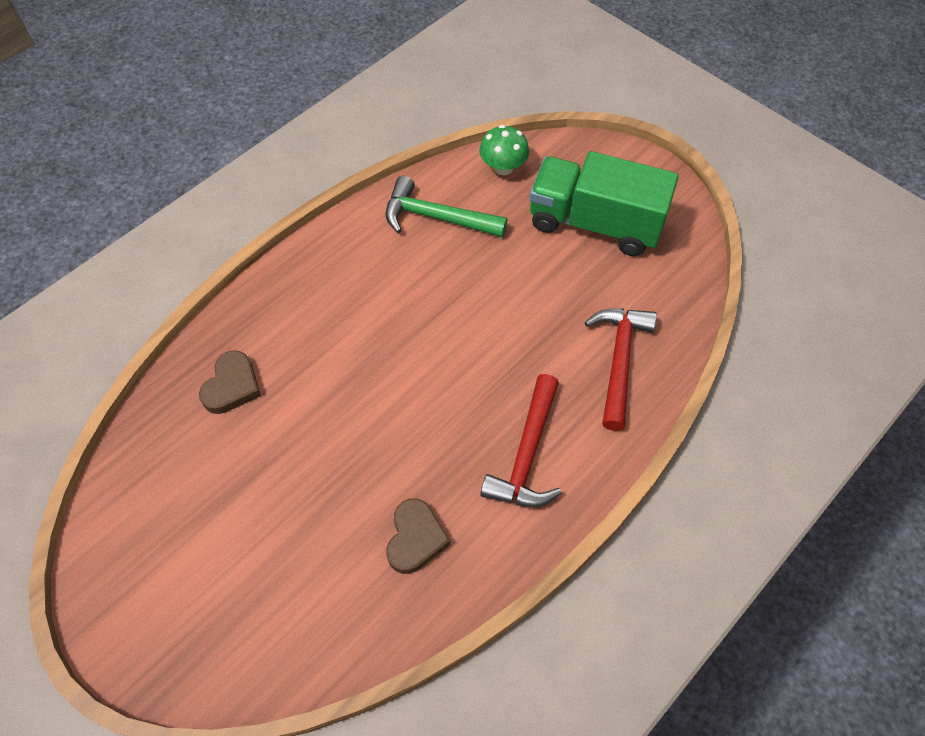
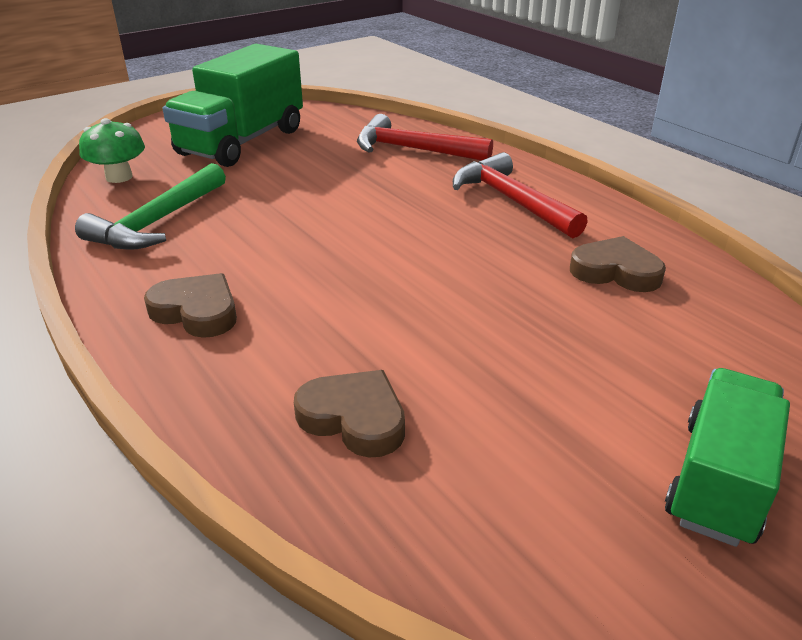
camera: 80 degrees left, 25 degrees down
red hammer [480,374,561,507] -> red hammer turned 150 degrees counterclockwise [453,152,588,238]
none -> brown heart [144,273,237,338]
none -> green truck [665,368,790,547]

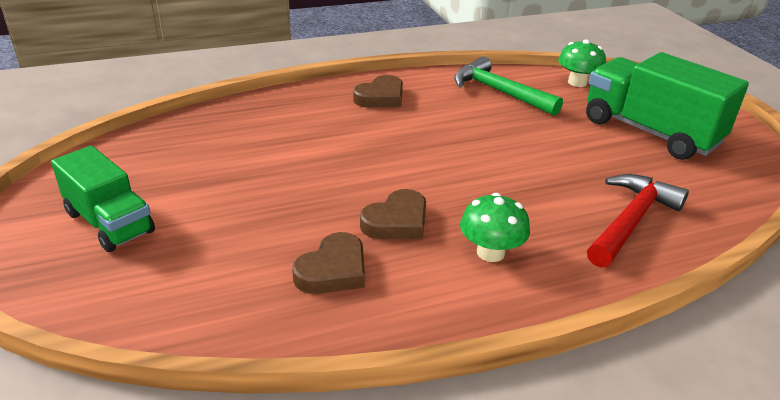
camera: 105 degrees right, 0 degrees up
brown heart [294,370,405,458] -> brown heart moved to [360,189,426,239]
red hammer [453,152,588,238] -> green mushroom [460,193,530,262]

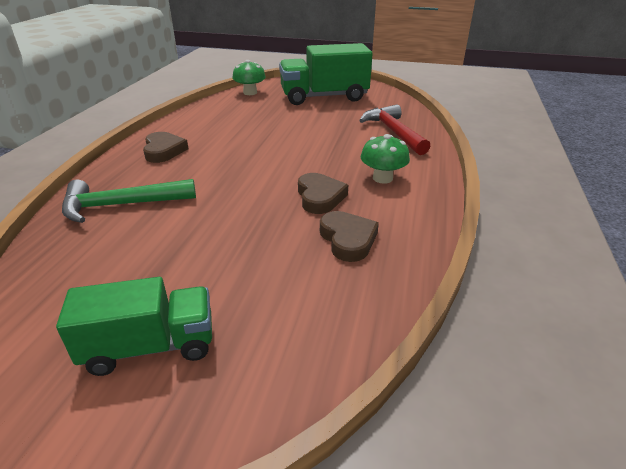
camera: 55 degrees left, 0 degrees up
green hammer [454,56,563,116] -> green hammer moved to [62,179,196,223]

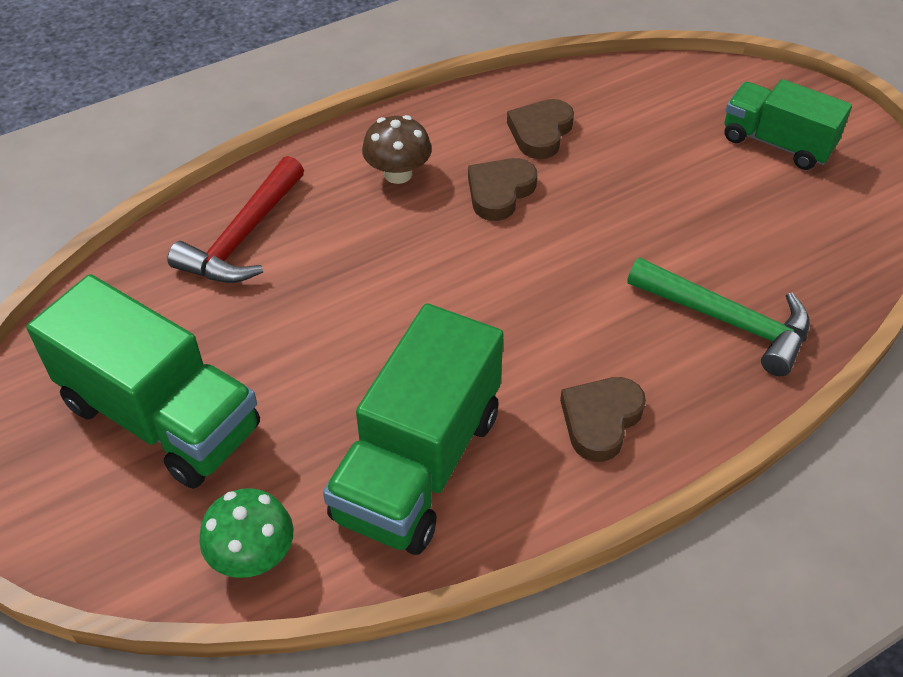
camera: 135 degrees left, 15 degrees up
green mushroom [361,134,410,184] -> brown mushroom [362,115,432,184]
none -> green truck [323,303,504,555]

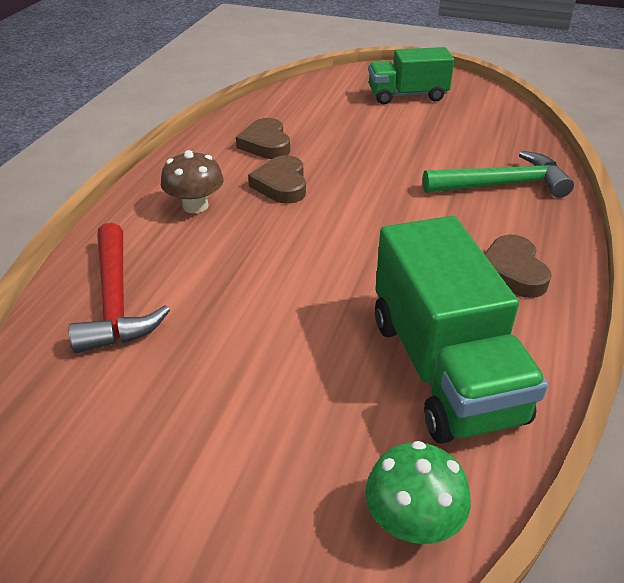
camera: 40 degrees left, 10 degrees down
green truck [26,274,260,489] -> none

